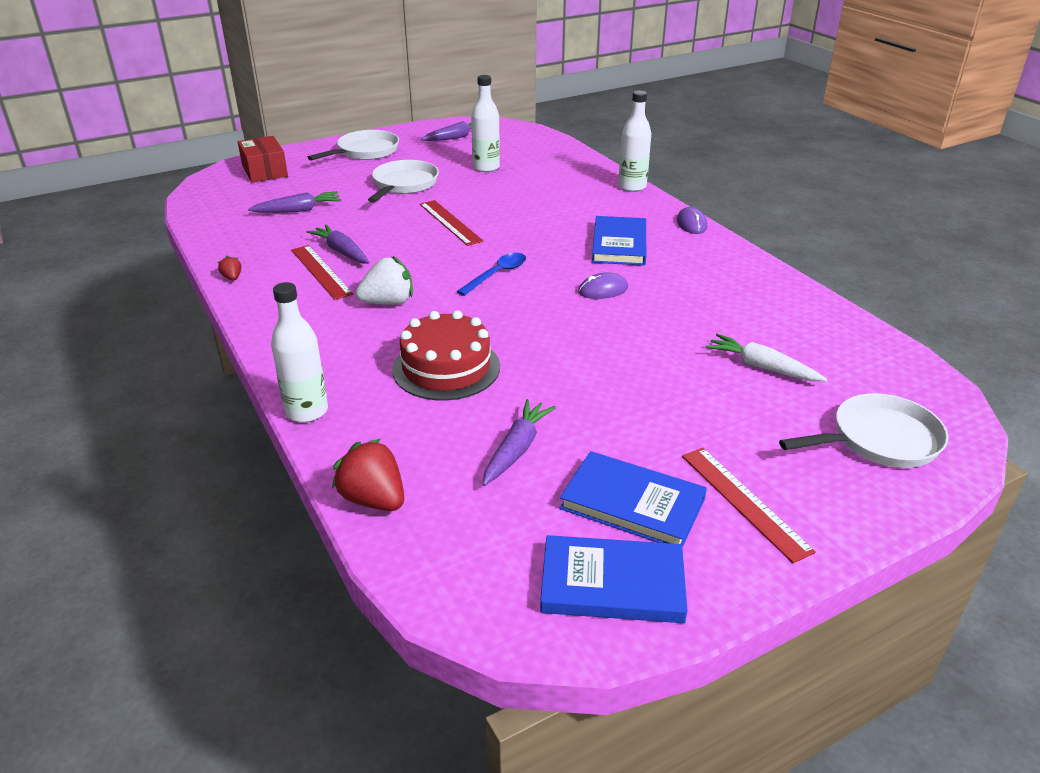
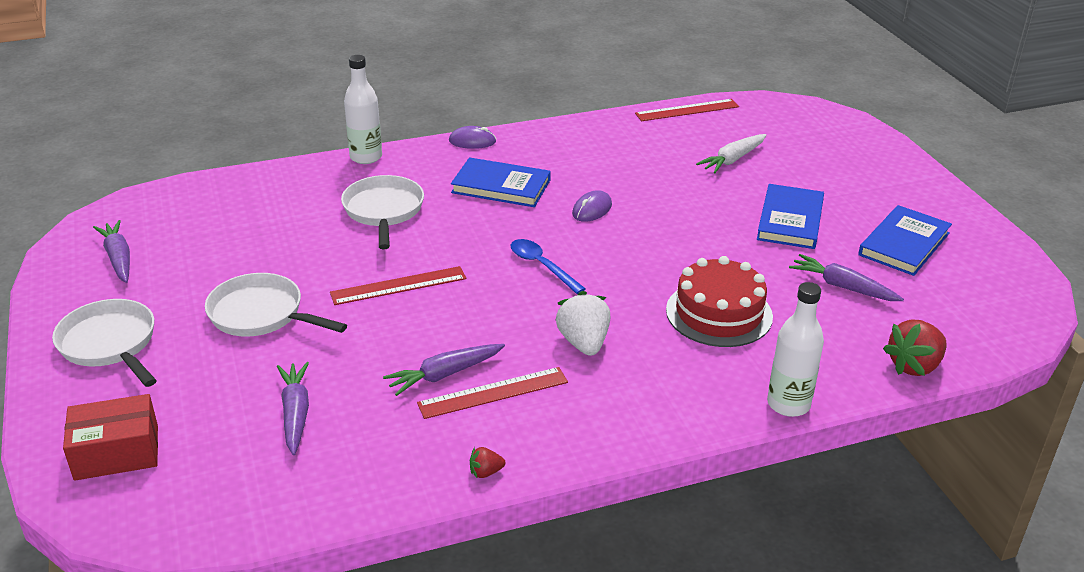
camera: 80 degrees left, 0 degrees up
white bottle [471,75,500,172] -> none
blue book [540,535,688,623] -> blue book moved to [757,184,824,249]
purple mouse [578,272,628,299] -> purple mouse turned 45 degrees clockwise [572,190,612,222]
red ruler [682,448,816,563] -> red ruler moved to [635,99,739,121]
white pan [779,393,948,468] -> white pan moved to [341,175,424,249]

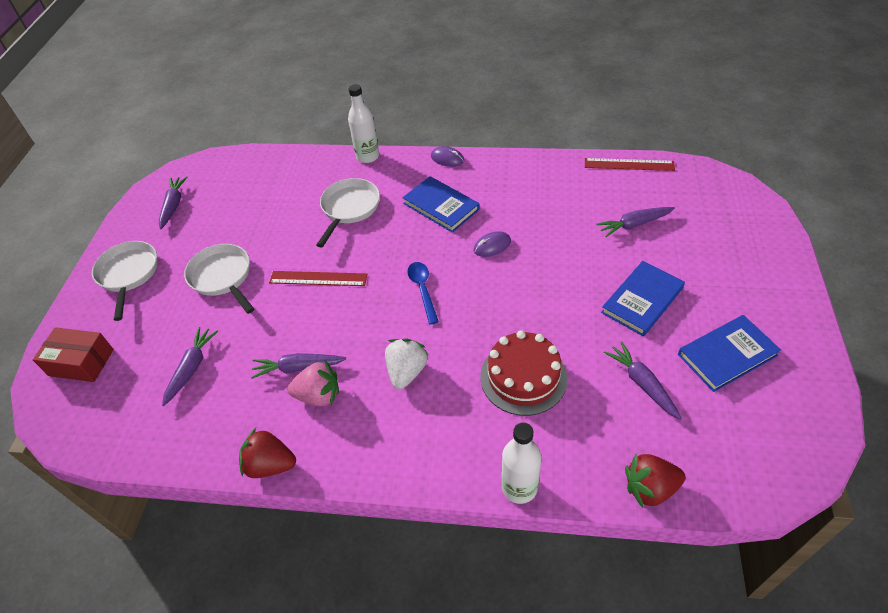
camera: 30 degrees right, 15 degrees up
red ruler [417,367,568,419] -> pink strawberry [287,360,339,406]
red strawberry [470,447,506,478] -> red strawberry [239,428,296,478], size x2.05
white carrot [696,134,766,173] -> purple carrot [596,207,675,237]

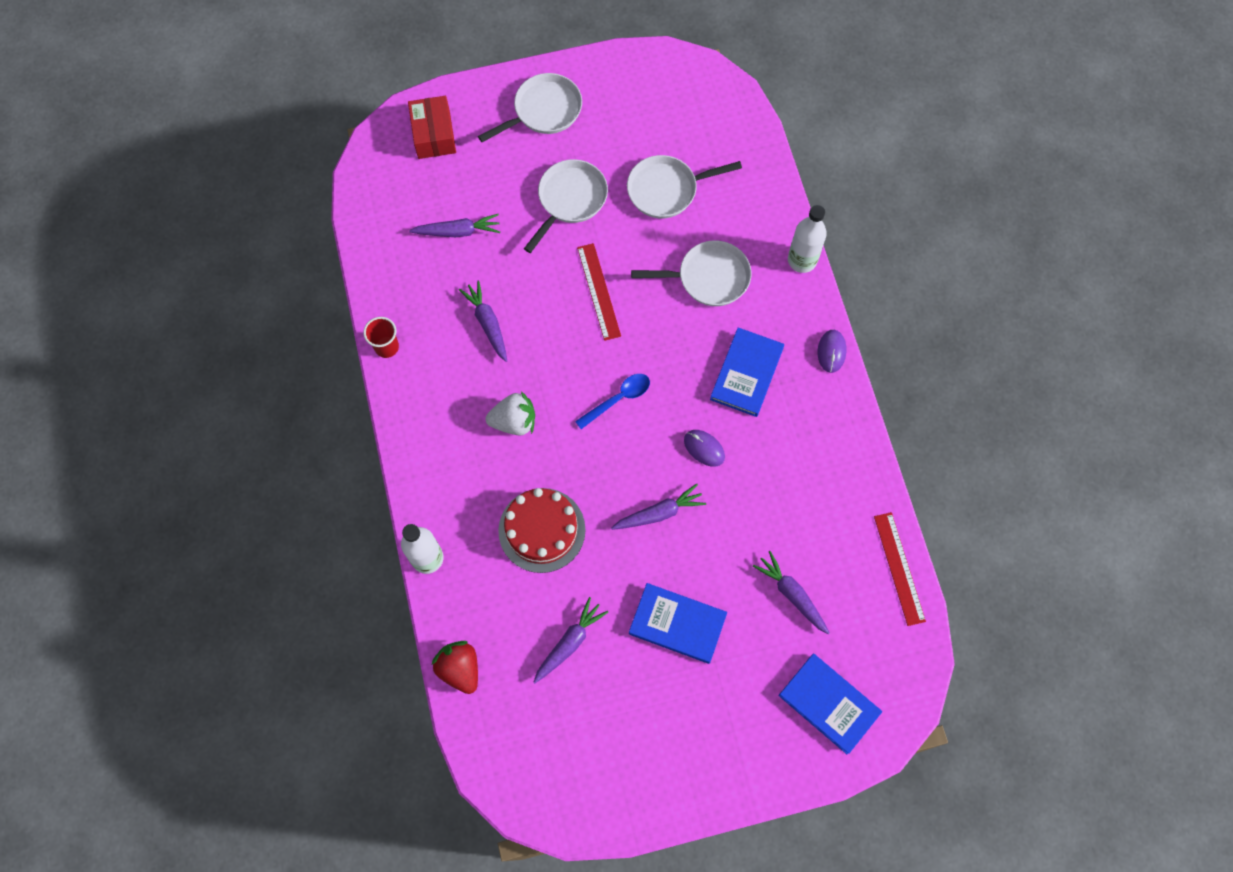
camera: 65 degrees right, 20 degrees up
purple carrot [159,176,188,229] -> purple carrot moved to [611,483,706,530]
red strawberry [239,428,296,478] -> red cup [363,317,399,358]
pink strawberry [287,360,339,406] -> none
blue book [678,315,781,392] -> blue book moved to [778,654,882,754]
none -> white pan [627,155,742,218]

